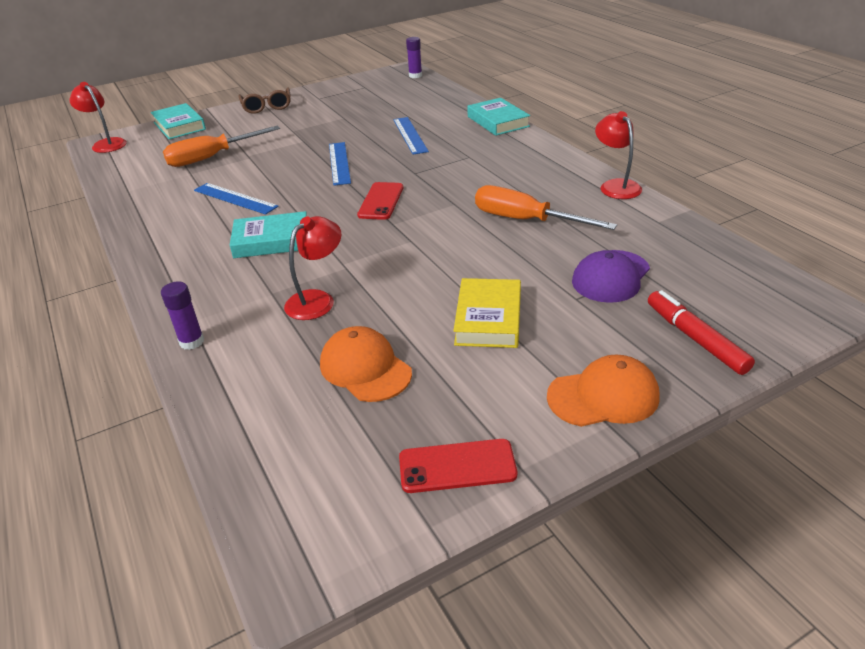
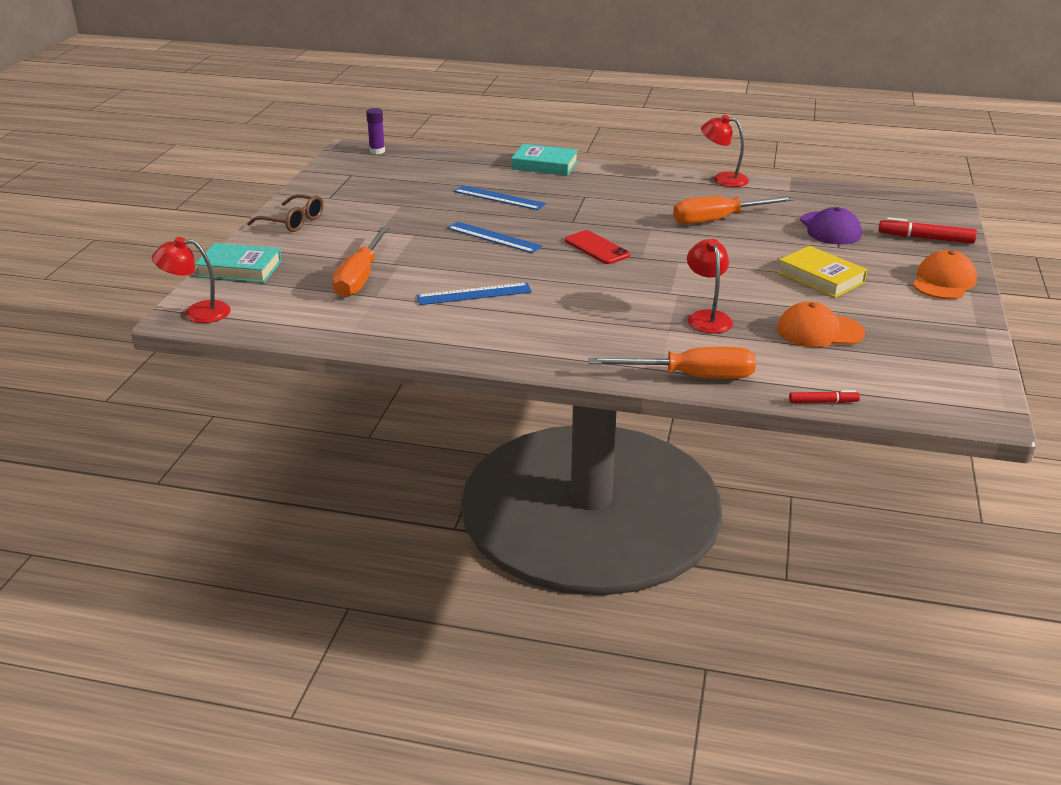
camera: 50 degrees left, 5 degrees down
purple glue stick [161,282,204,350] -> orange screwdriver [588,347,756,379]
turquoise book [230,211,306,258] -> none
red phone [399,439,517,493] -> none
none -> red marker [789,390,860,403]

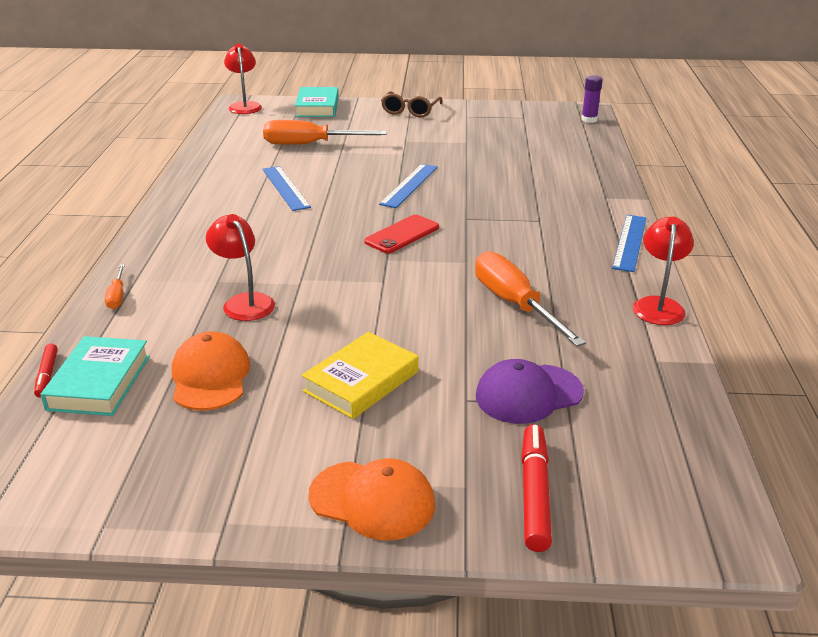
camera: 80 degrees right, 0 degrees up
blue ruler [454,185,546,210] -> blue ruler moved to [612,215,646,272]
turquoise book [511,144,578,176] -> turquoise book moved to [40,336,150,416]
orange screwdriver [588,347,756,379] -> orange screwdriver [105,264,125,309], size x0.47
red lamp [687,239,733,334] -> red lamp turned 105 degrees counterclockwise [206,214,275,321]

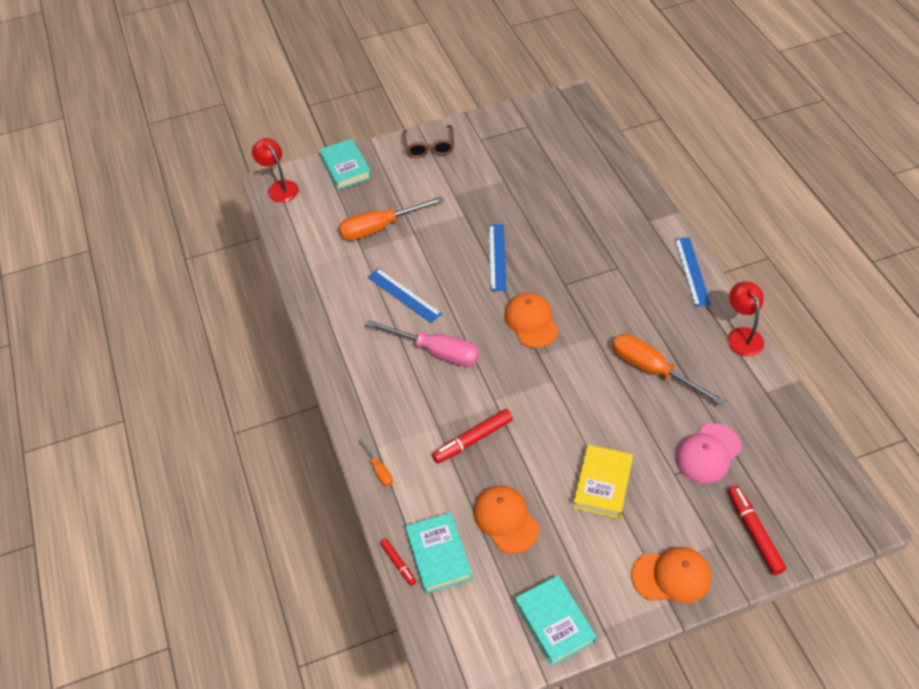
camera: 20 degrees left, 20 degrees up
red lamp [206,214,275,321] -> red marker [432,409,513,463]
red phone [364,215,439,253] -> orange cap [505,293,559,348]
purple cap [476,359,584,424] -> pink cap [675,423,741,484]
purple glue stick [581,75,603,123] -> none
none -> pink screwdriver [366,320,480,367]
none -> turquoise book [515,575,597,666]

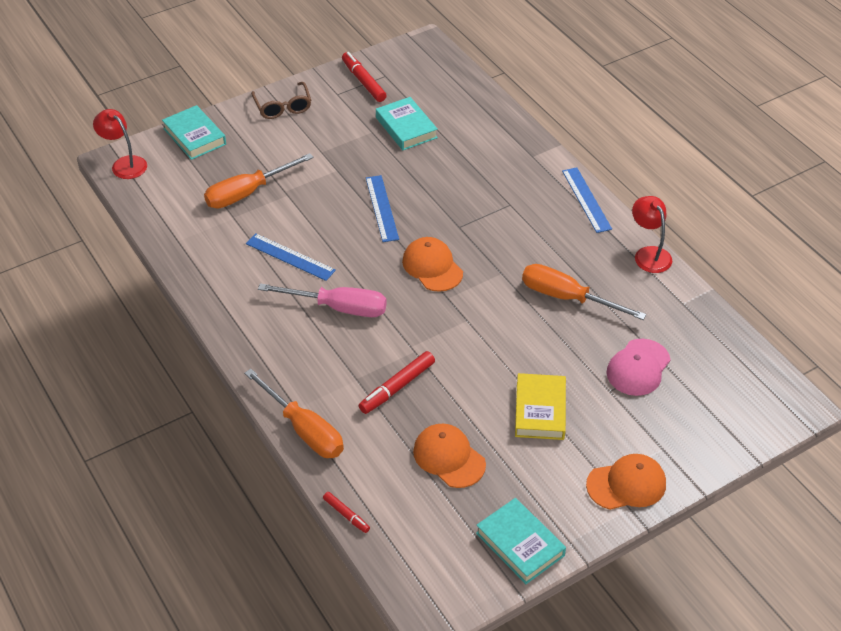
camera: 15 degrees left, 5 degrees down
orange screwdriver [358,439,393,486] -> orange screwdriver [244,369,344,458], size x2.12
turquoise book [405,512,472,594] -> turquoise book moved to [376,97,438,150]
red marker [728,485,786,575] -> red marker moved to [342,52,387,102]

